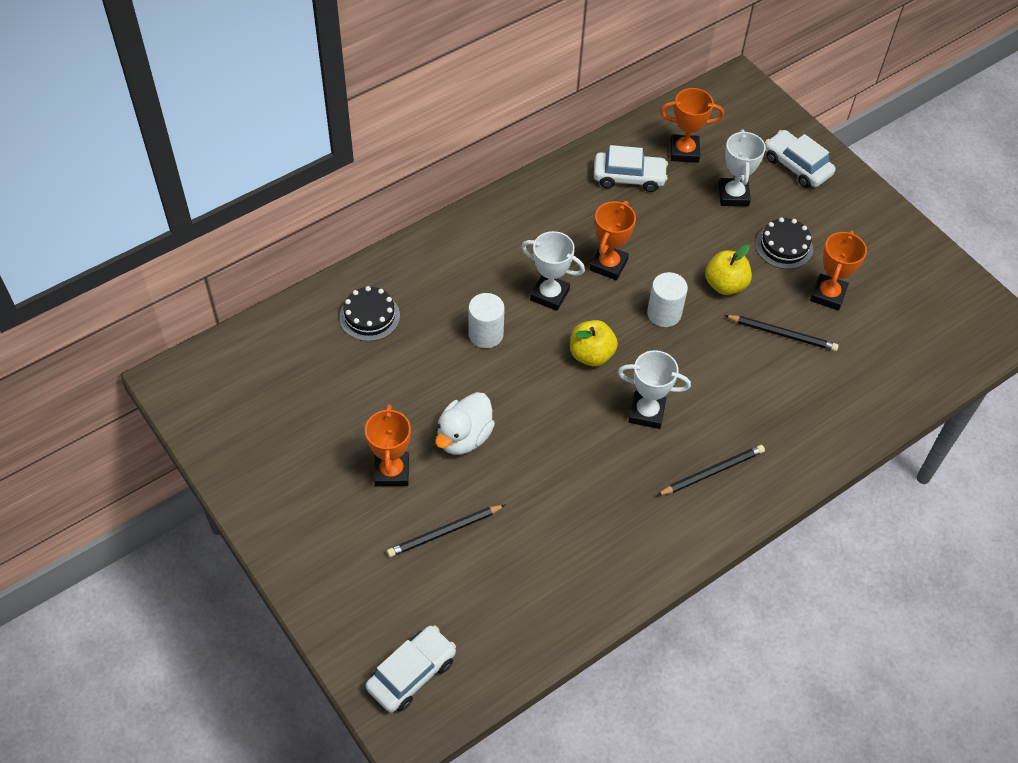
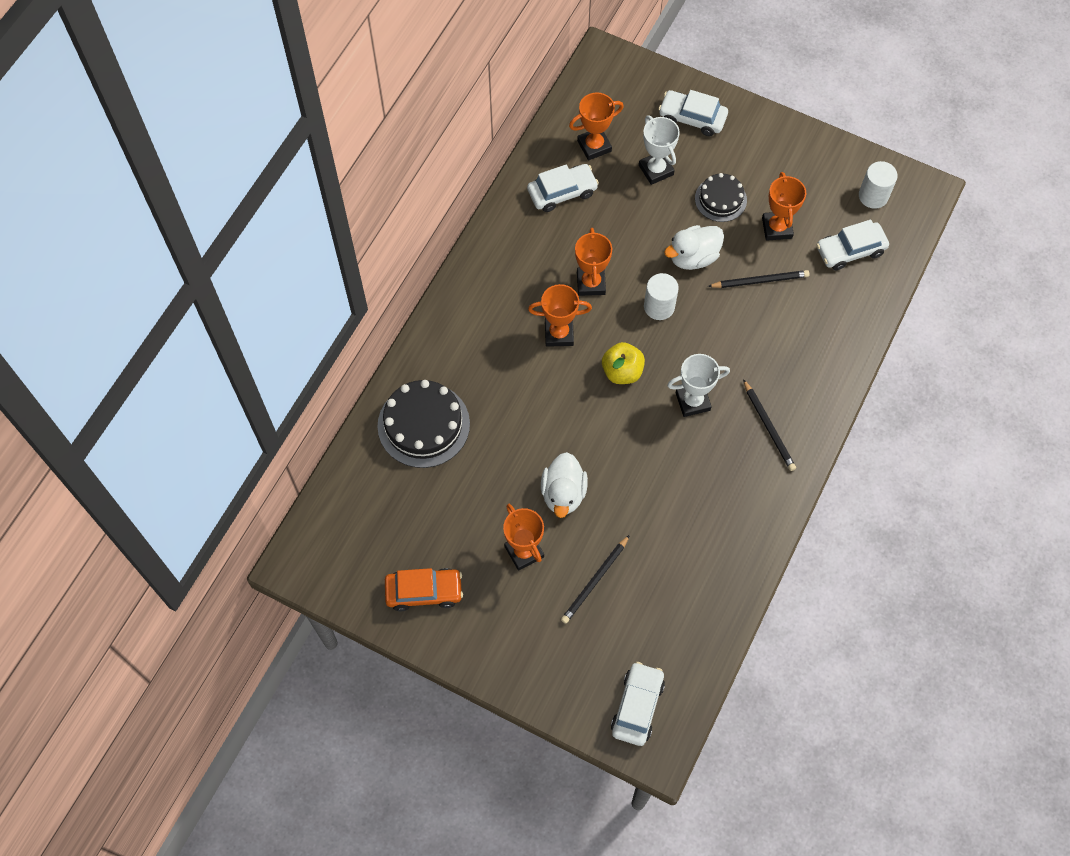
camera: 25 degrees left, 10 degrees up
black cake [340,286,400,341] -> black cake [377,380,470,468], size x1.65
white cylinder [468,293,505,348] -> white cylinder moved to [859,161,898,209]
white trophy [521,231,585,311] -> orange trophy [528,284,592,347]
black pencil [657,445,765,496] -> black pencil turned 120 degrees clockwise [743,379,796,471]
yellow apple [705,244,752,295] -> white duck [664,225,724,270]
none -> orange car [385,568,463,611]
none -> white car [816,220,889,271]

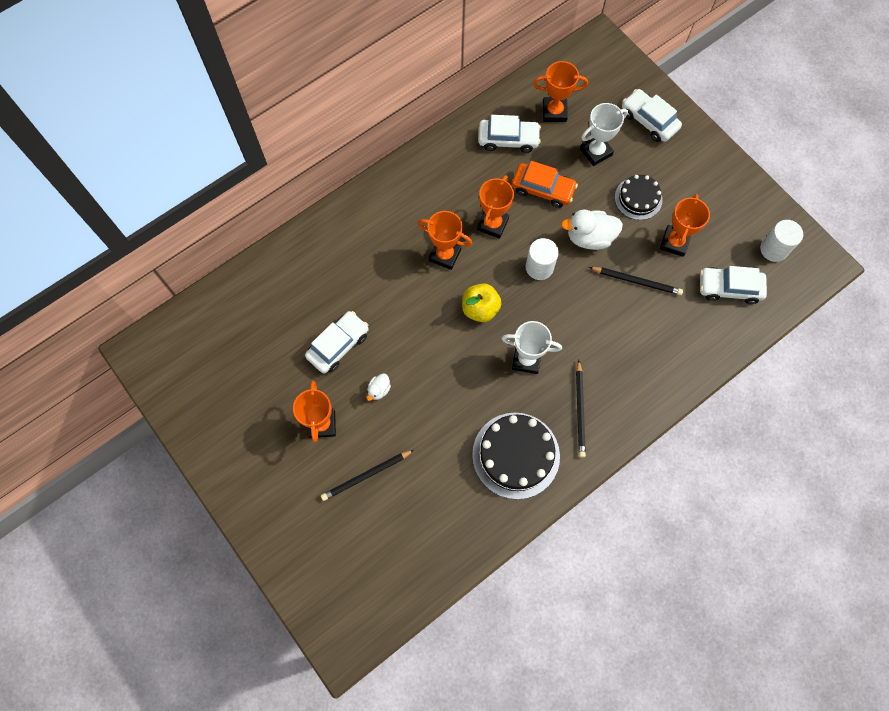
camera: 25 degrees right, 5 degrees up
black cake [377,380,470,468] -> black cake moved to [472,413,560,499]
orange car [385,568,463,611] -> orange car moved to [512,161,578,208]
white duck [541,452,588,518] -> white duck [367,373,391,401], size x0.50
white car [611,662,665,746] -> white car moved to [305,311,369,373]
white trophy [639,116,680,185] -> white trophy turned 60 degrees clockwise [580,103,628,166]

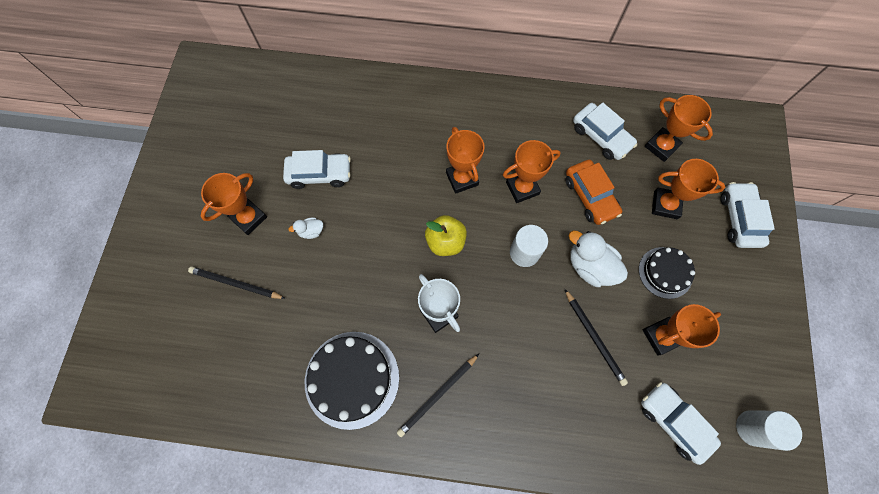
camera: 45 degrees right, 0 degrees up
white trophy [580,103,628,166] -> orange trophy [652,159,725,219]

